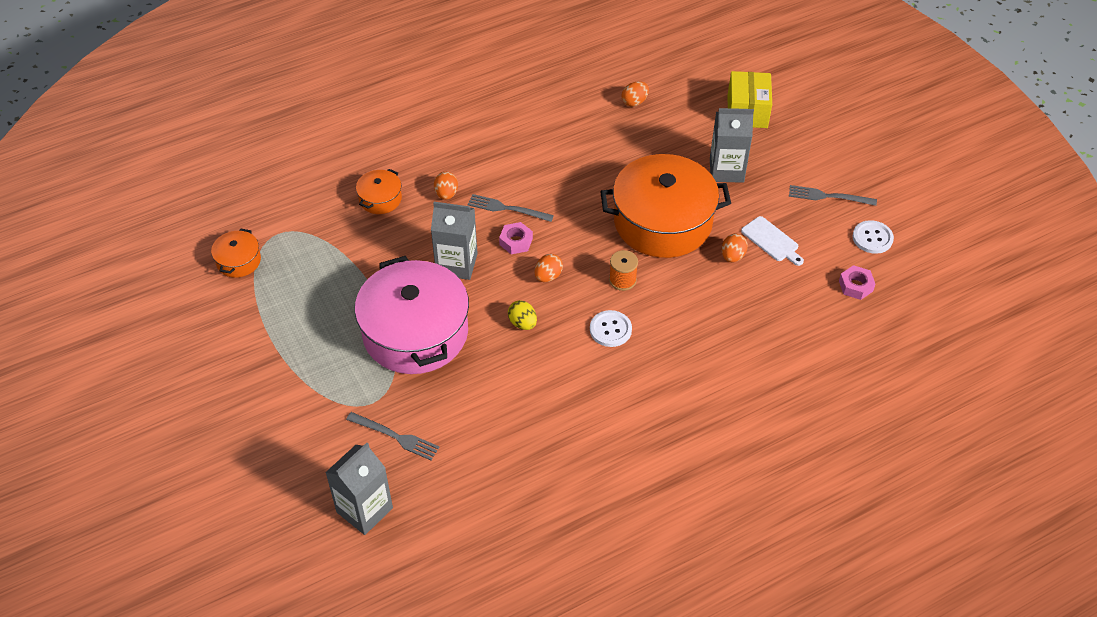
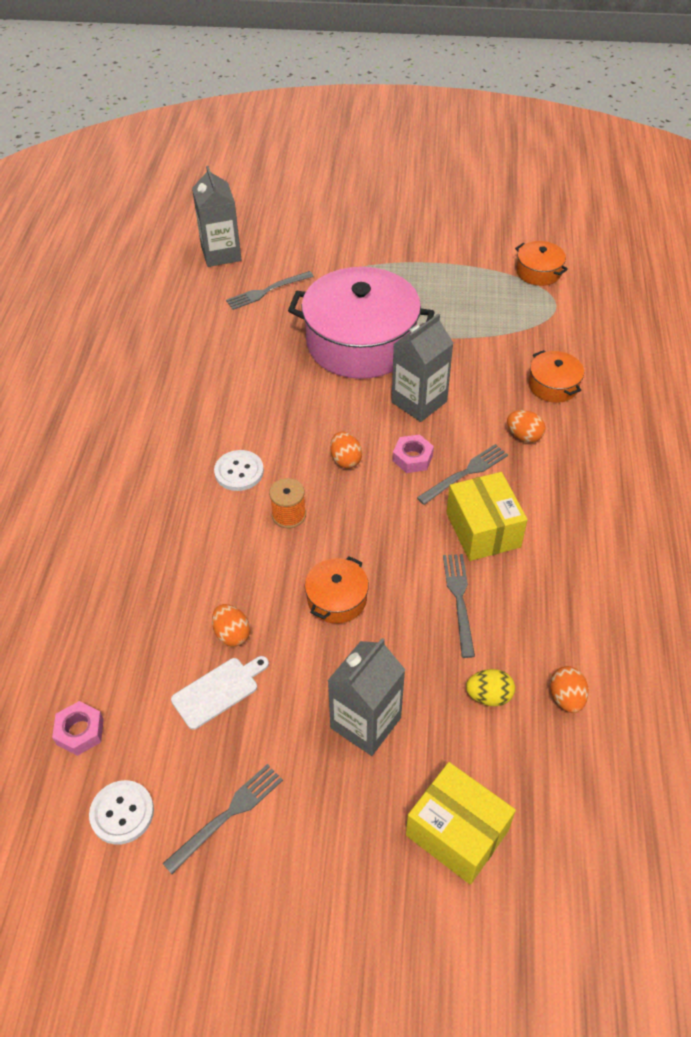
camera: 125 degrees right, 0 degrees up
yellow egg [508,300,537,330] -> yellow egg moved to [466,669,515,706]
orange pot [600,154,731,258] -> orange pot [305,556,369,624], size x0.44
white cutting board [741,216,804,266] -> white cutting board turned 150 degrees clockwise [171,656,269,730]
none -> grey fork [443,554,475,658]
none -> yellow box [446,472,528,561]

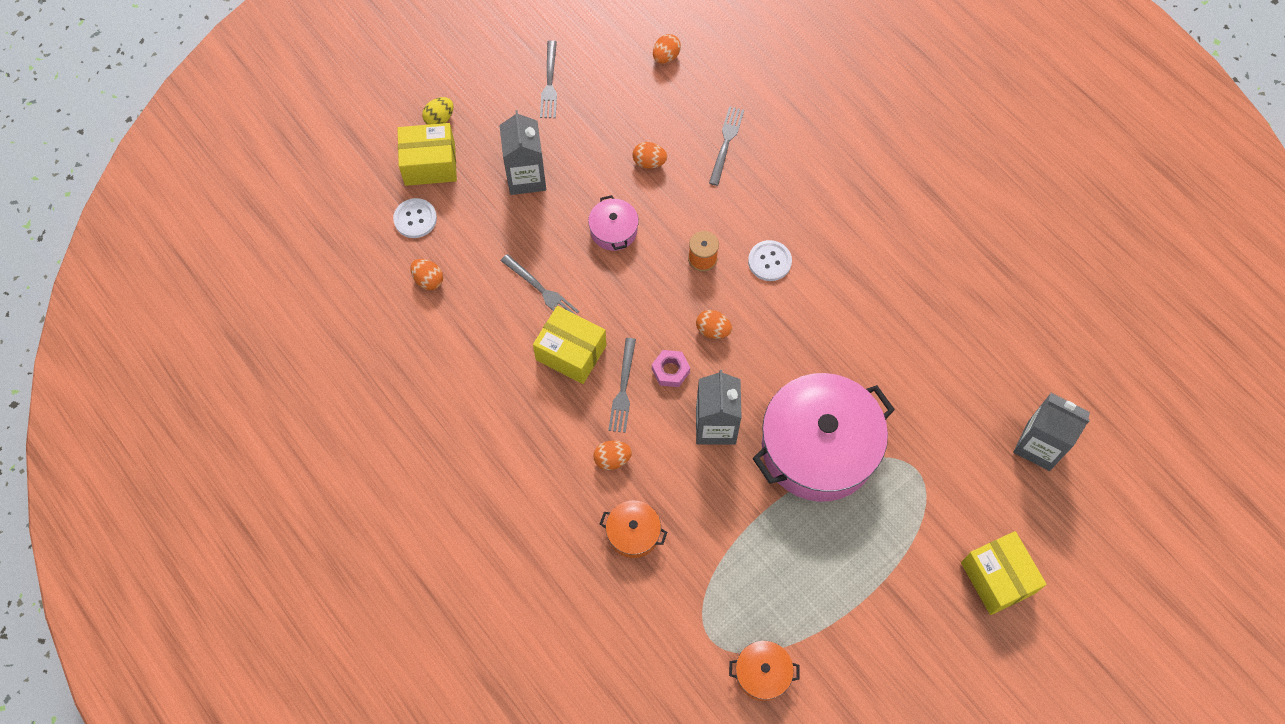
camera: 135 degrees right, 15 degrees up
pink nut [52,701,104,756] -> orange egg [653,34,681,64]
white button [89,780,154,845] -> white button moved to [393,198,437,238]
white cutting board [171,656,269,730] -> none
grey fork [226,271,314,310] -> grey fork moved to [709,106,744,186]
orange pot [305,556,369,624] -> pink pot [588,195,639,251]
yellow egg [466,669,515,706] -> yellow egg moved to [422,97,453,125]
none -> yellow box [961,531,1047,615]

